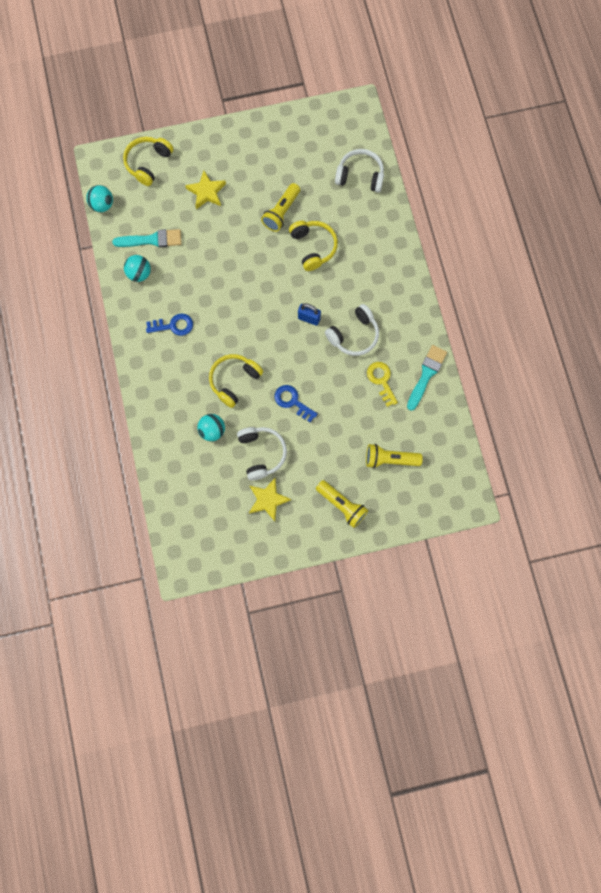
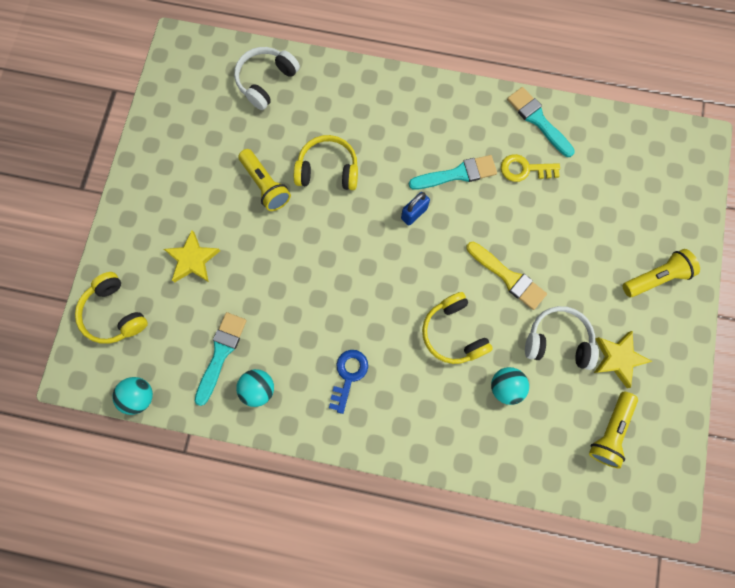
camera: 65 degrees left, 0 degrees up
blue key [274,385,318,422] -> yellow brush [466,242,547,310]
white headphones [325,304,379,356] -> turquoise brush [409,155,497,190]
yellow flashlight [366,444,423,468] -> yellow flashlight moved to [589,392,638,468]

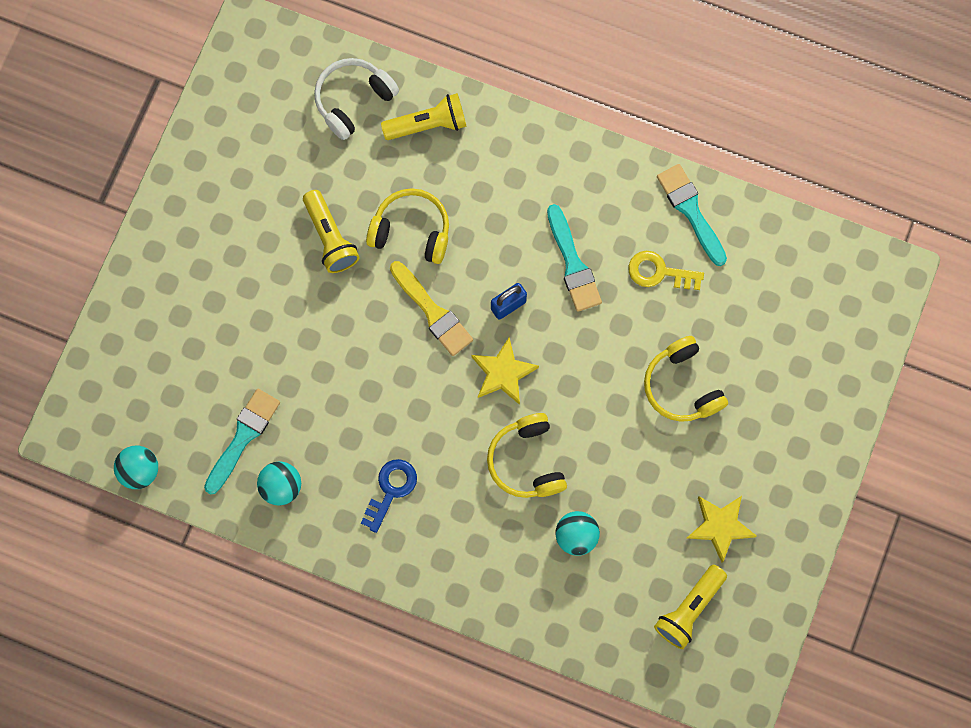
camera: 10 degrees right, 0 degrees up
yellow headphones [75,272,148,344] -> yellow headphones moved to [644,336,728,422]
yellow star [164,230,220,282] -> yellow star moved to [472,337,539,405]
turquoise brush [409,155,497,190] -> turquoise brush turned 75 degrees clockwise [547,204,602,312]
yellow brush [466,242,547,310] -> yellow brush moved to [390,261,473,356]
white headphones [525,306,599,370] -> none
yellow flashlight [622,249,700,297] -> yellow flashlight moved to [381,93,467,140]

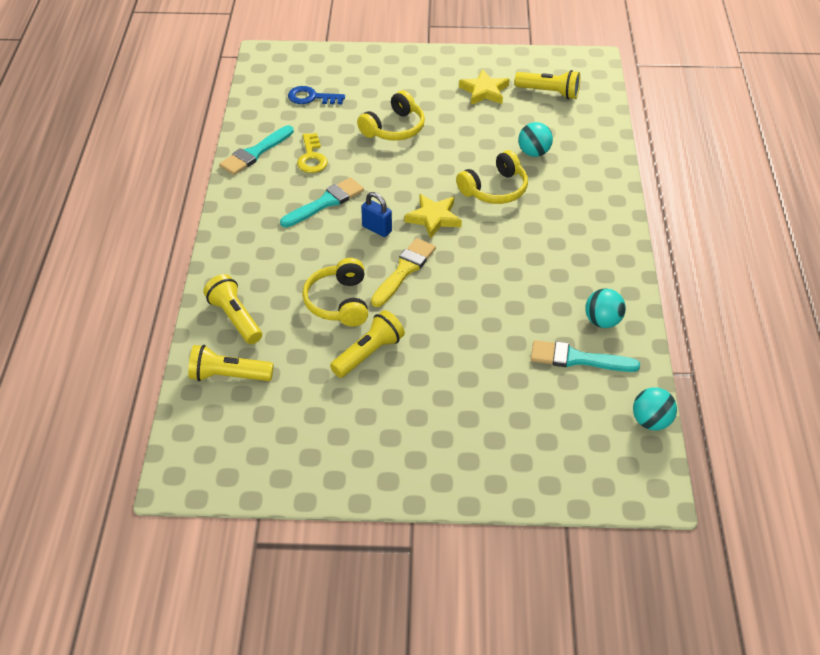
camera: 110 degrees left, 30 degrees down
white headphones [314,58,399,140] -> yellow flashlight [188,345,274,381]
blue key [361,459,417,533] -> blue key moved to [288,86,345,104]

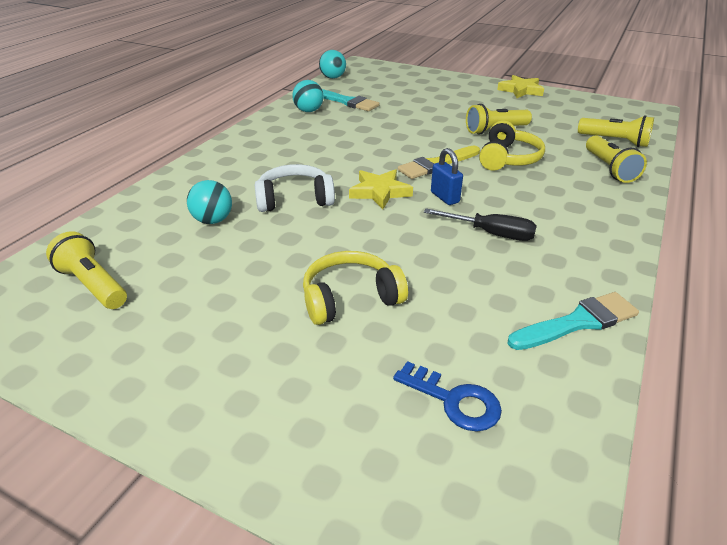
camera: 155 degrees left, 10 degrees down
turquoise brush [280,177,364,227] -> black screwdriver [424,208,537,241]
yellow key [297,133,328,173] -> none
yellow headphones [456,150,528,204] -> white headphones [255,164,335,212]
yellow star [459,69,509,105] -> yellow star moved to [497,75,544,98]

